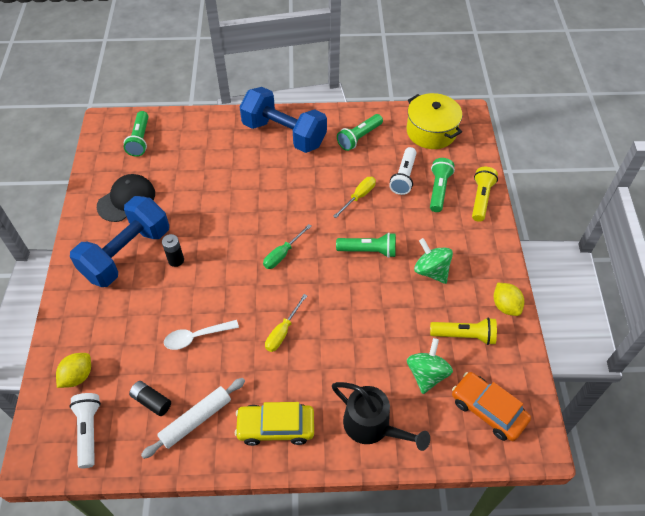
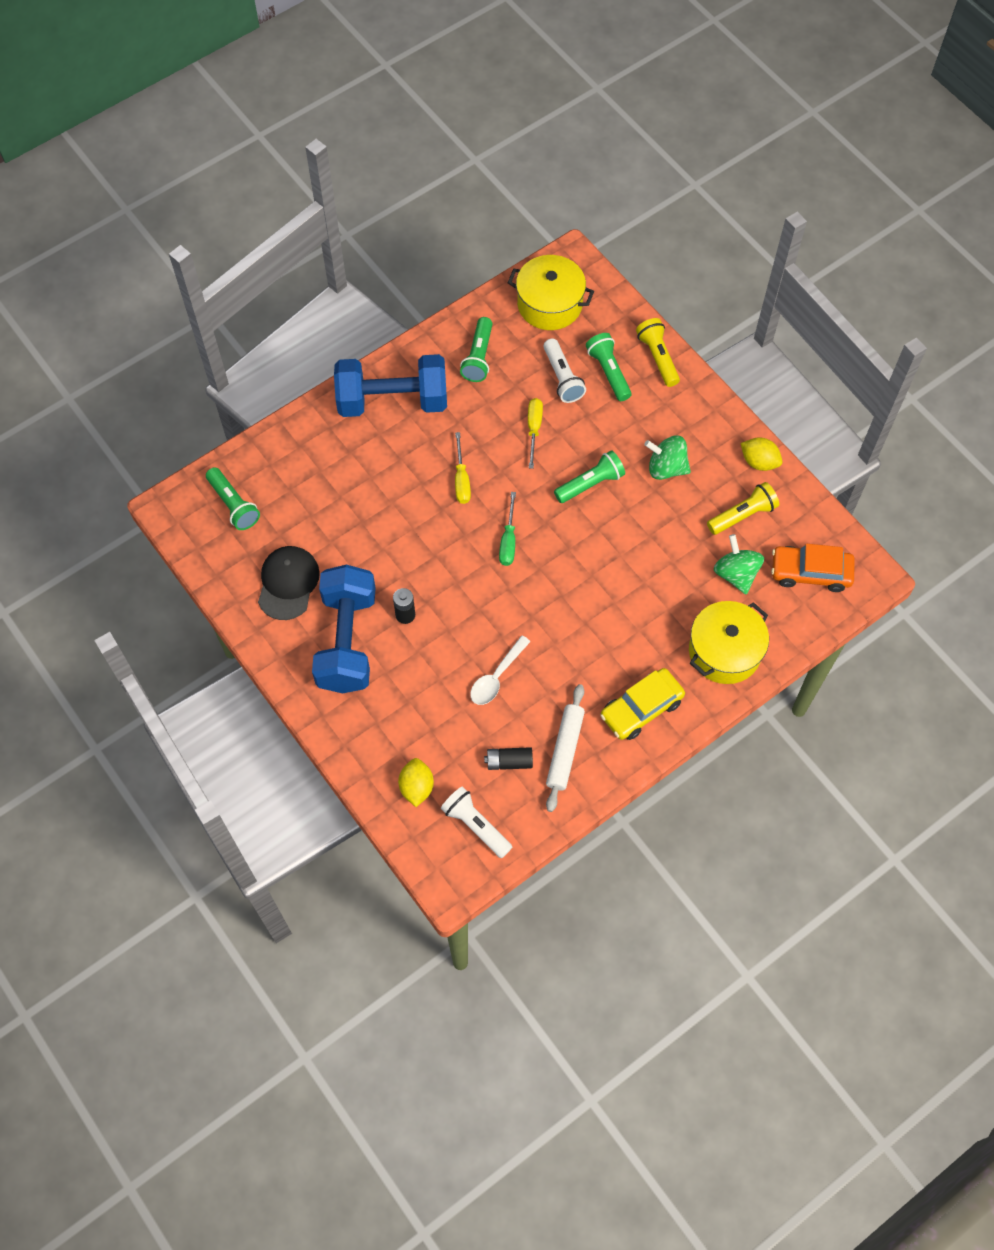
camera: 35 degrees left, 10 degrees up
yellow screwdriver [265,294,307,352] -> yellow screwdriver moved to [455,432,471,504]
black watering can [332,382,430,451] -> yellow pot [689,601,769,684]

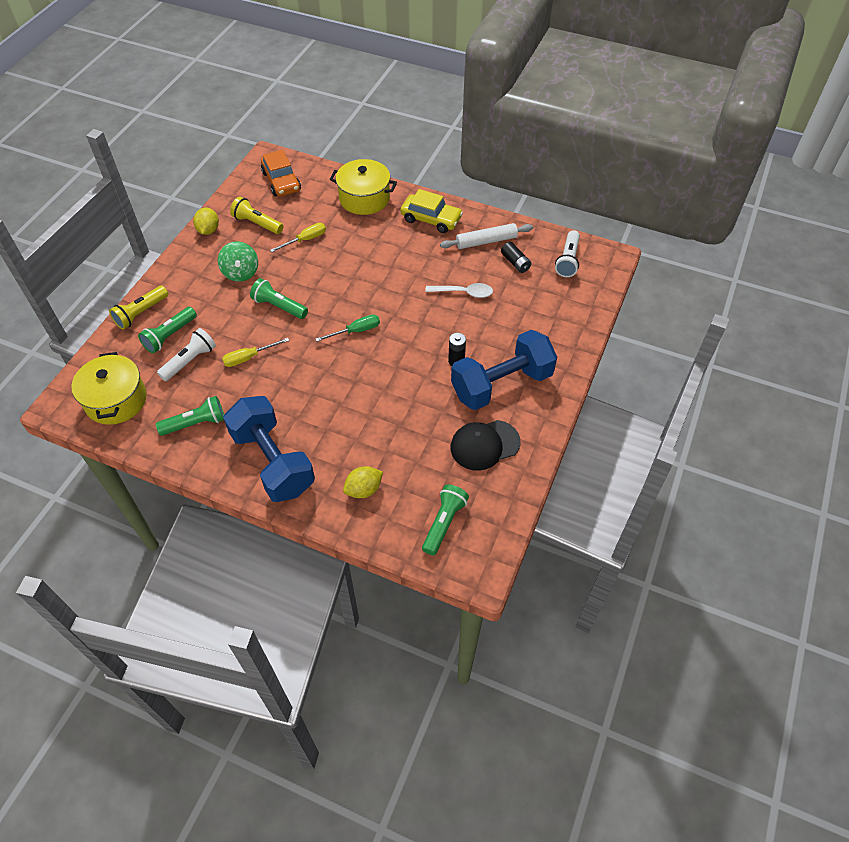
camera: 120 degrees left, 10 degrees down
yellow lemon [398,758,434,807] -> yellow lemon moved to [343,466,383,498]
yellow screwdriver [455,432,471,504] -> yellow screwdriver moved to [270,223,326,252]
green spinning top [714,534,764,594] -> none

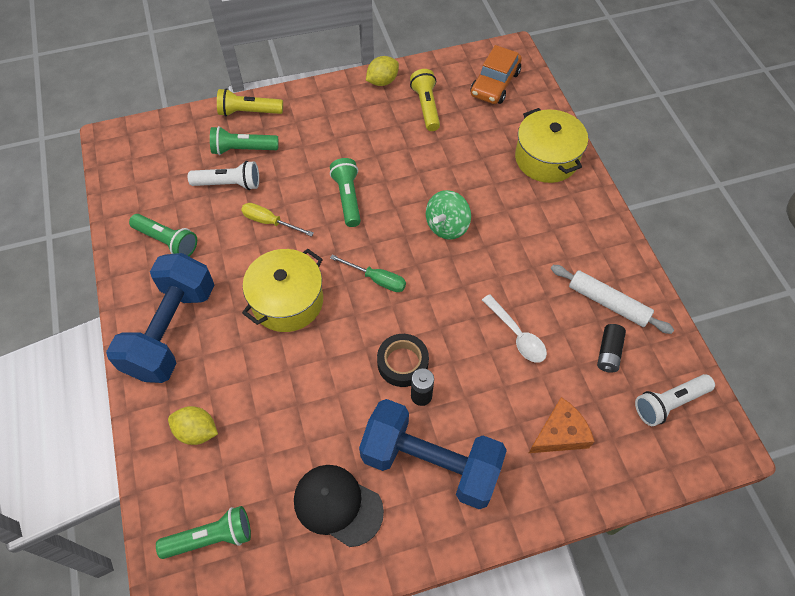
camera: 50 degrees right, 5 degrees up
yellow pot [71,352,147,425] -> yellow pot moved to [242,249,323,332]
green spinning top [218,241,258,282] -> green spinning top moved to [426,190,471,240]
yellow screwdriver [270,223,326,252] -> none
yellow car [400,189,463,233] -> none
none -> black tape [377,334,429,387]
none -> orange cheese [529,397,595,453]

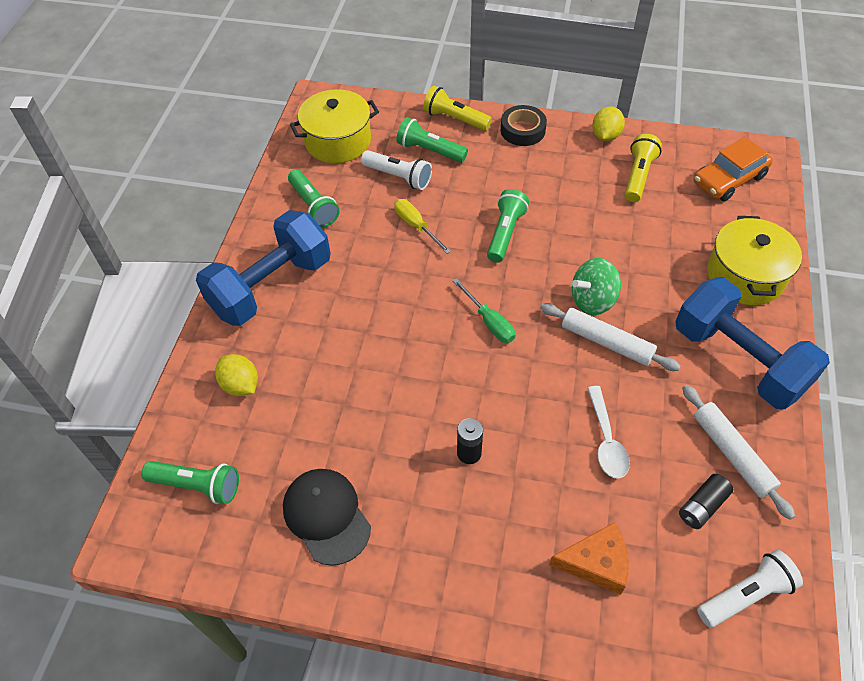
camera: 30 degrees right, 5 degrees down
yellow pot [242,249,323,332] -> yellow pot moved to [290,89,379,163]
blue dumbbell [359,399,507,509] -> blue dumbbell moved to [675,277,830,409]
yellow lemon [366,56,399,86] -> yellow lemon turned 60 degrees counterclockwise [592,106,625,141]
black tape [377,334,429,387] -> black tape moved to [501,105,547,146]
white flashlight [635,374,715,426] -> white flashlight turned 150 degrees clockwise [697,550,803,628]
none -> white rolling pin [541,303,680,371]

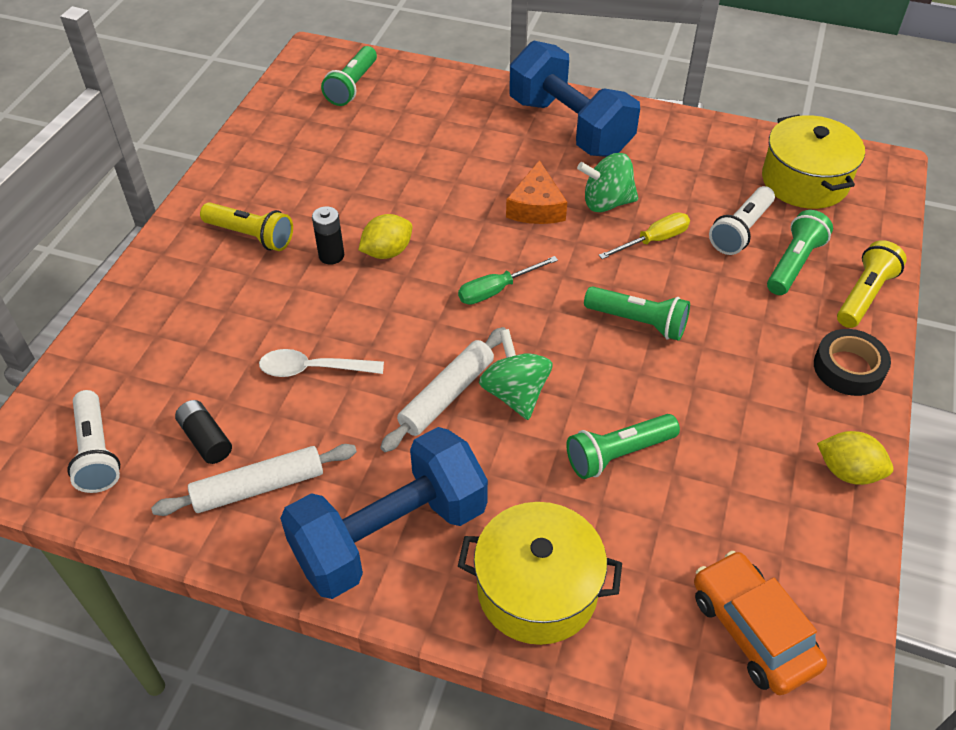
camera: 95 degrees right, 5 degrees down
yellow lemon [215,354,258,396] -> yellow lemon moved to [358,214,412,259]
black cap [283,469,371,566] -> none
green flashlight [288,170,339,227] -> green flashlight moved to [566,414,680,479]
orange cheese [549,522,628,595] -> orange cheese moved to [506,160,567,224]
yellow flashlight [625,134,662,202] -> yellow flashlight moved to [200,202,293,251]
none -> green spinning top [577,153,638,212]

